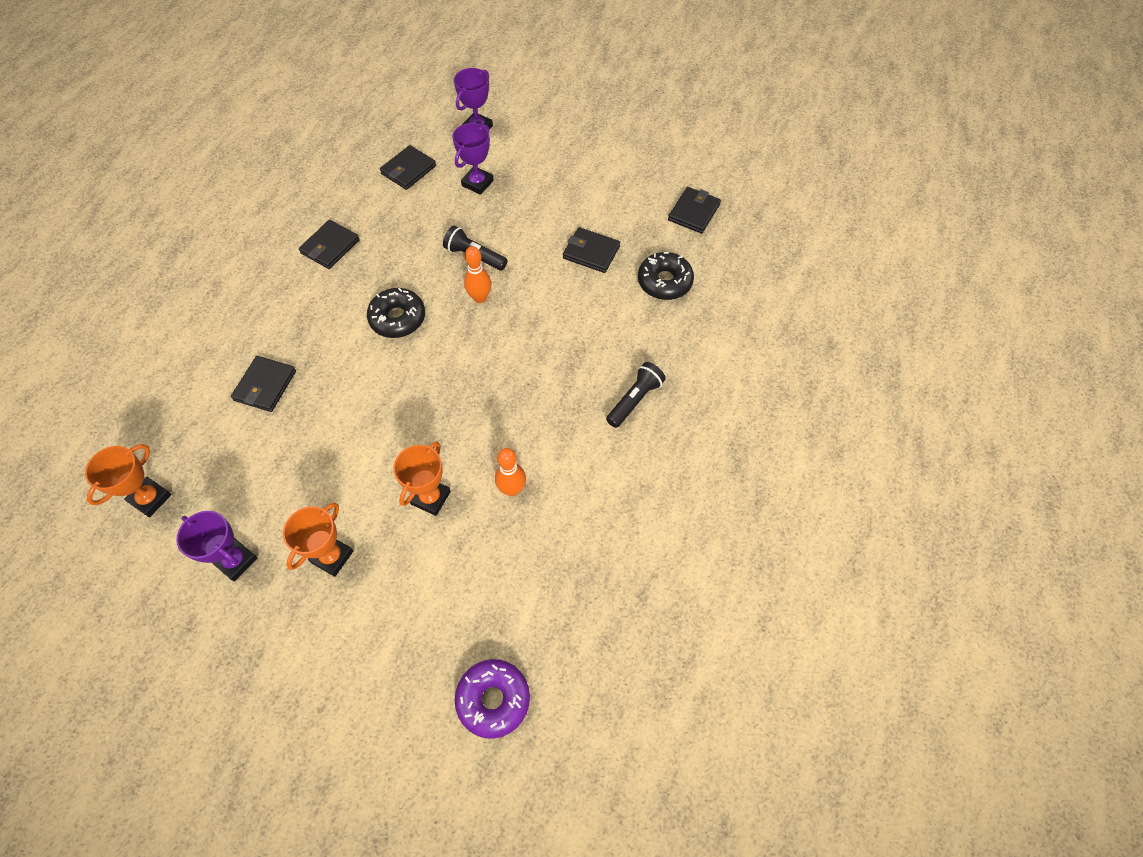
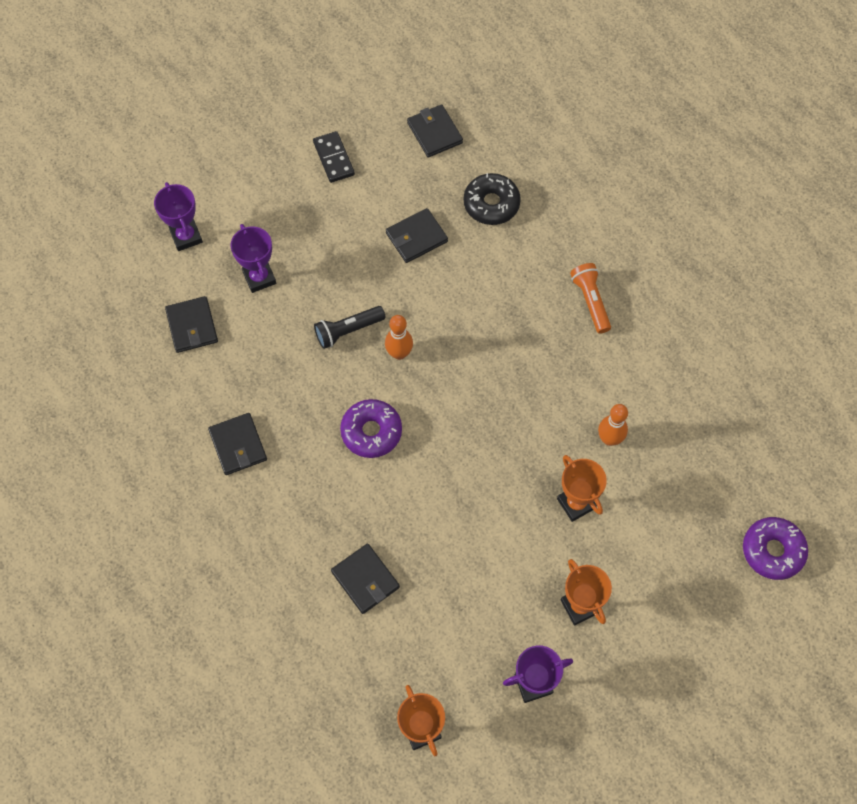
camera: 55 degrees left, 5 degrees up
black donut [367,288,425,338] -> purple donut [340,399,402,458]
black flashlight [606,362,666,428] -> orange flashlight [570,263,611,334]
none -> black domino [313,131,355,183]

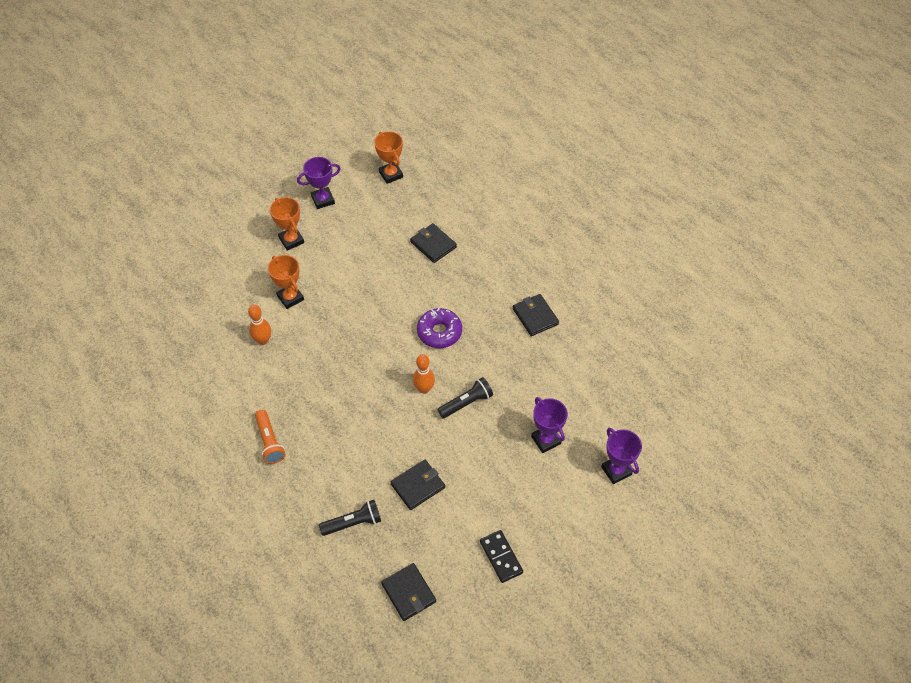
camera: 175 degrees right, 10 degrees down
black wallet [165,296,218,353] -> none
black donut [464,173,521,225] -> black flashlight [319,500,381,536]
purple donut [743,517,808,580] -> none

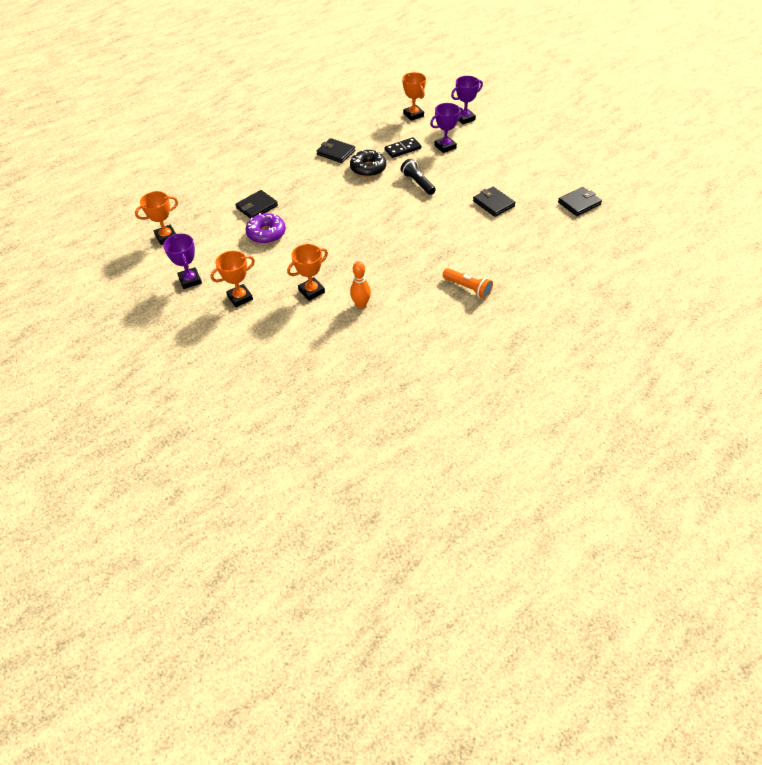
camera: 90 degrees left, 5 degrees down
orange flashlight [255,410,286,464] -> orange flashlight turned 60 degrees clockwise [443,268,493,299]
black flashlight [319,500,381,536] -> none
orange bowling pin [413,354,435,394] -> none
purple donut [417,308,462,348] -> purple donut moved to [245,213,286,244]
black domino [480,530,523,583] -> black domino moved to [385,137,421,158]
black wallet [513,294,559,336] -> black wallet turned 60 degrees clockwise [317,138,355,163]
none -> black donut [350,149,386,177]
none -> orange trophy [402,72,426,121]

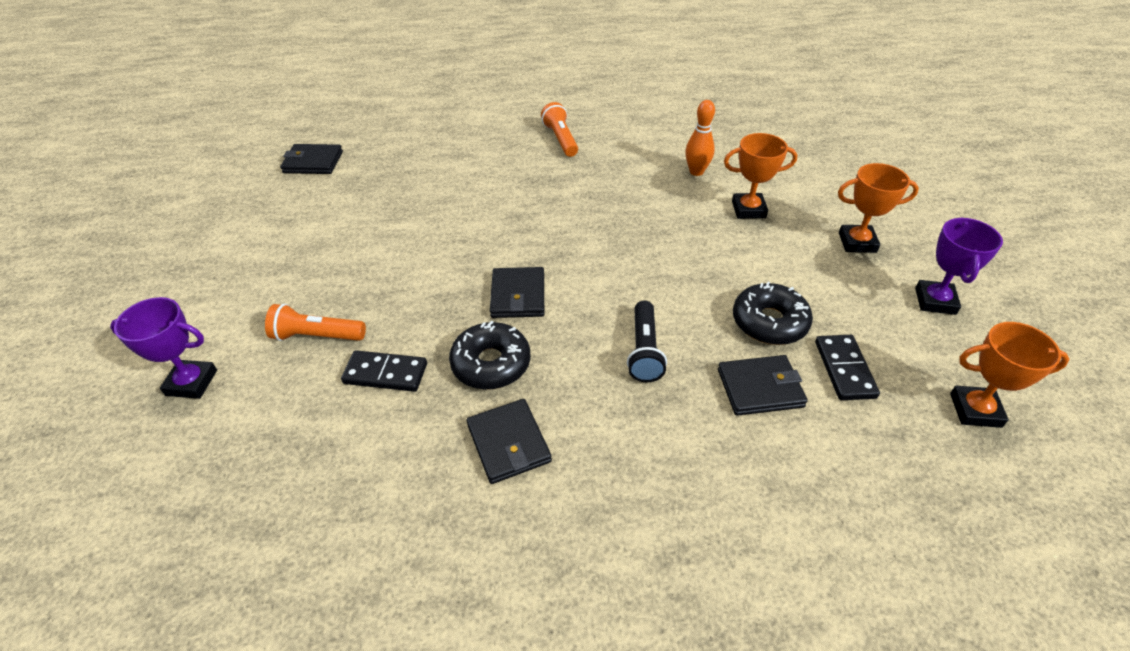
camera: 145 degrees left, 5 degrees down
purple donut [245,213,286,244] -> black donut [733,282,813,345]
black flashlight [401,159,436,195] -> black flashlight moved to [627,300,667,382]
orange trophy [402,72,426,121] -> none
purple trophy [430,103,463,153] -> orange flashlight [265,304,366,341]
black wallet [473,187,516,217] -> black wallet moved to [490,267,544,318]
none -> black domino [815,335,880,400]

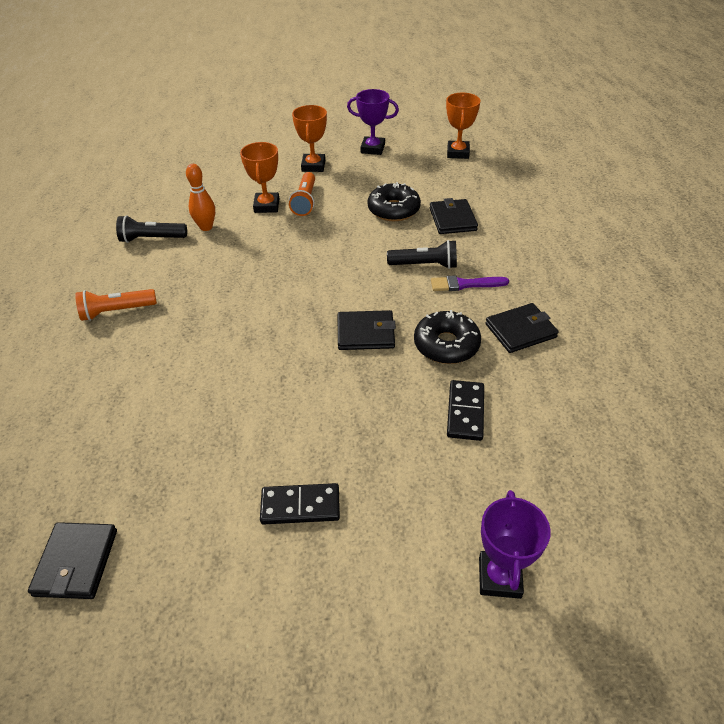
camera: 90 degrees left, 0 degrees up
orange flashlight [265,304,366,341] -> orange flashlight moved to [289,172,315,216]
black domino [815,335,880,400] -> black domino moved to [260,483,340,525]
none -> black flashlight [116,215,187,243]
none -> purple brush [431,275,509,291]

